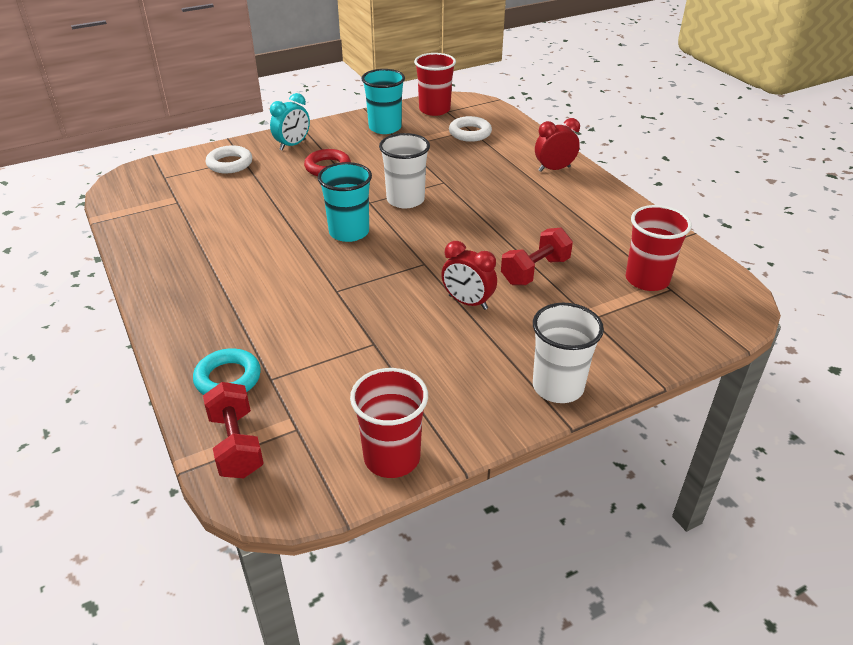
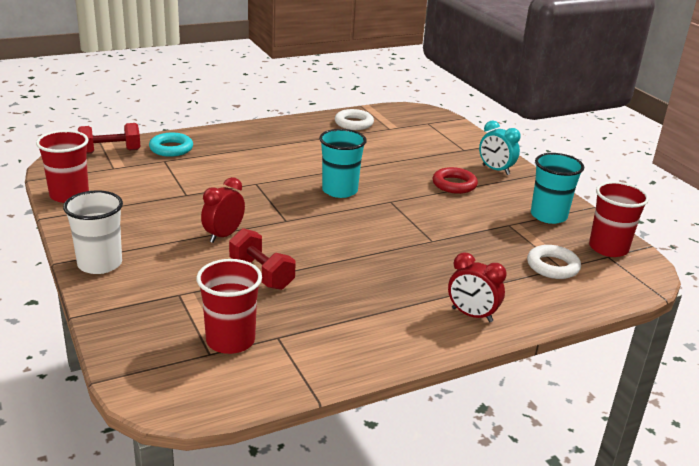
camera: 90 degrees right, 10 degrees down
white ring [206,145,252,173] -> white ring moved to [335,109,374,130]
white cup [379,133,430,208] -> none
red clock [535,118,580,172] -> red clock turned 135 degrees clockwise [448,252,507,322]

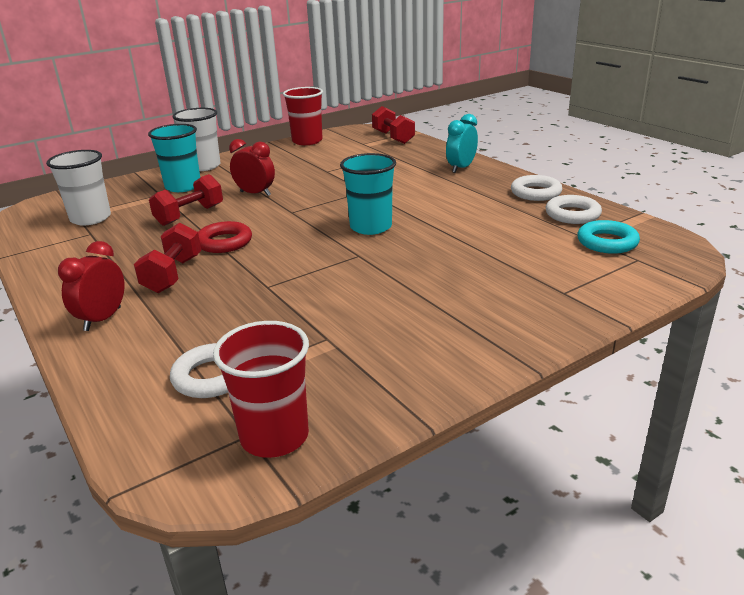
camera: 85 degrees right, 0 degrees up
turquoise ring [149,133,193,157] -> turquoise ring moved to [577,220,640,254]
red cup [196,259,262,354] -> white cup [46,150,111,226]
red ring [433,167,478,194] -> red ring moved to [198,221,252,253]
turquoise clock [479,121,521,175] -> turquoise clock moved to [446,114,478,173]
turquoise cup [531,153,584,224] -> turquoise cup moved to [148,124,200,192]
none -> red dumbbell [134,223,201,293]
none -> white ring [511,175,562,201]

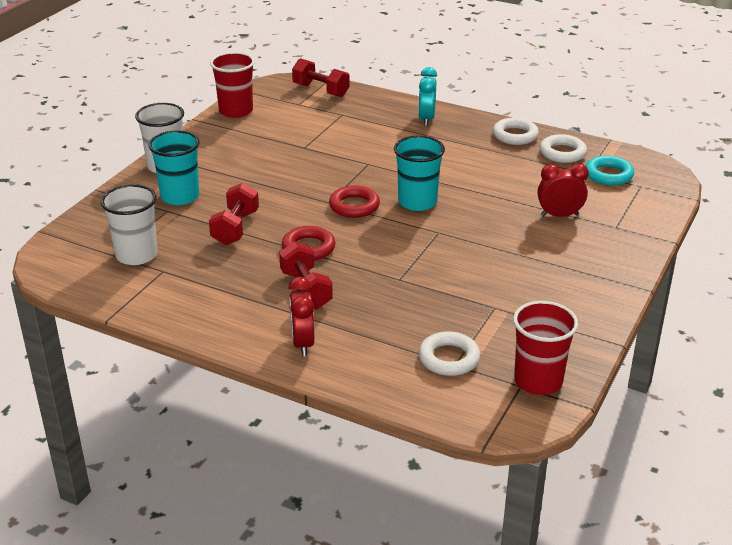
camera: 30 degrees left, 5 degrees up
red clock [229,139,275,196] -> red clock moved to [537,163,589,217]
none -> red ring [329,185,380,218]

